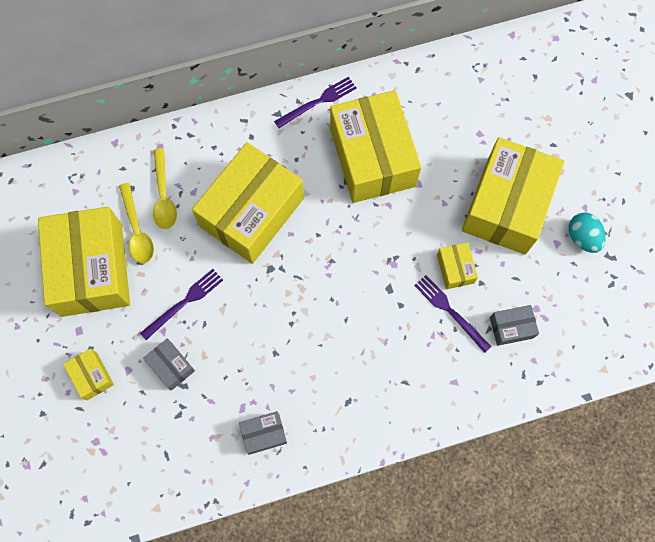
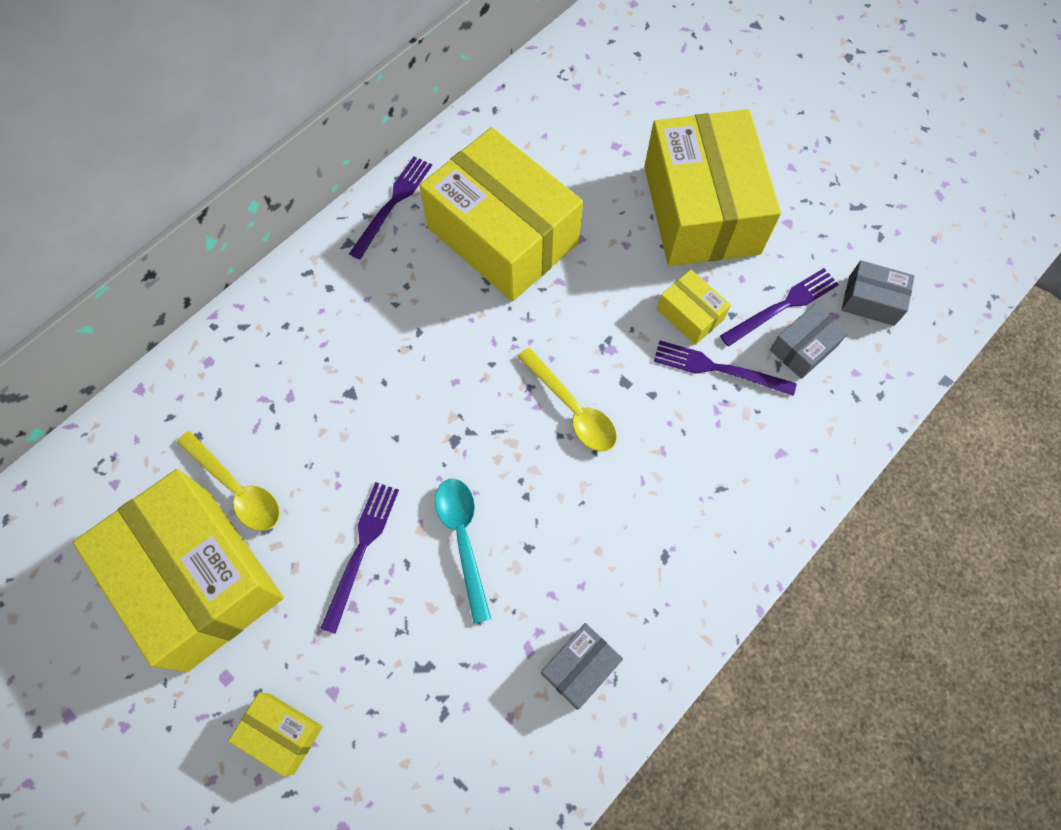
camera: 30 degrees left, 5 degrees down
grey box [143,338,195,391] -> grey box moved to [841,260,915,326]
yellow spoon [153,148,177,229] -> yellow spoon moved to [517,348,617,451]
yellow box [192,142,304,264] -> none
turquoise egg [569,212,606,253] -> none
none -> turquoise spoon [435,479,491,624]
none -> purple fork [720,268,839,347]

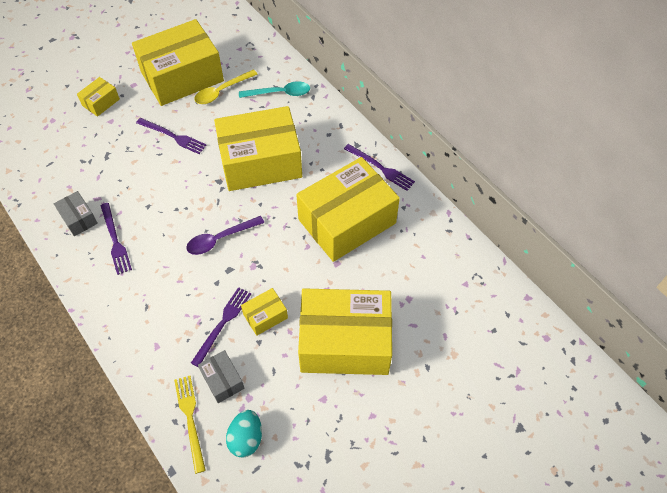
camera: 100 degrees right, 10 degrees down
turquoise spoon [435,479,491,624] -> turquoise spoon moved to [239,81,310,98]
yellow spoon [517,348,617,451] -> purple spoon [186,216,264,255]
purple fork [720,268,839,347] -> purple fork moved to [100,203,132,275]
grey box [841,260,915,326] -> turquoise egg [226,410,262,458]
none -> yellow fork [174,376,206,474]
none -> yellow box [214,106,302,191]

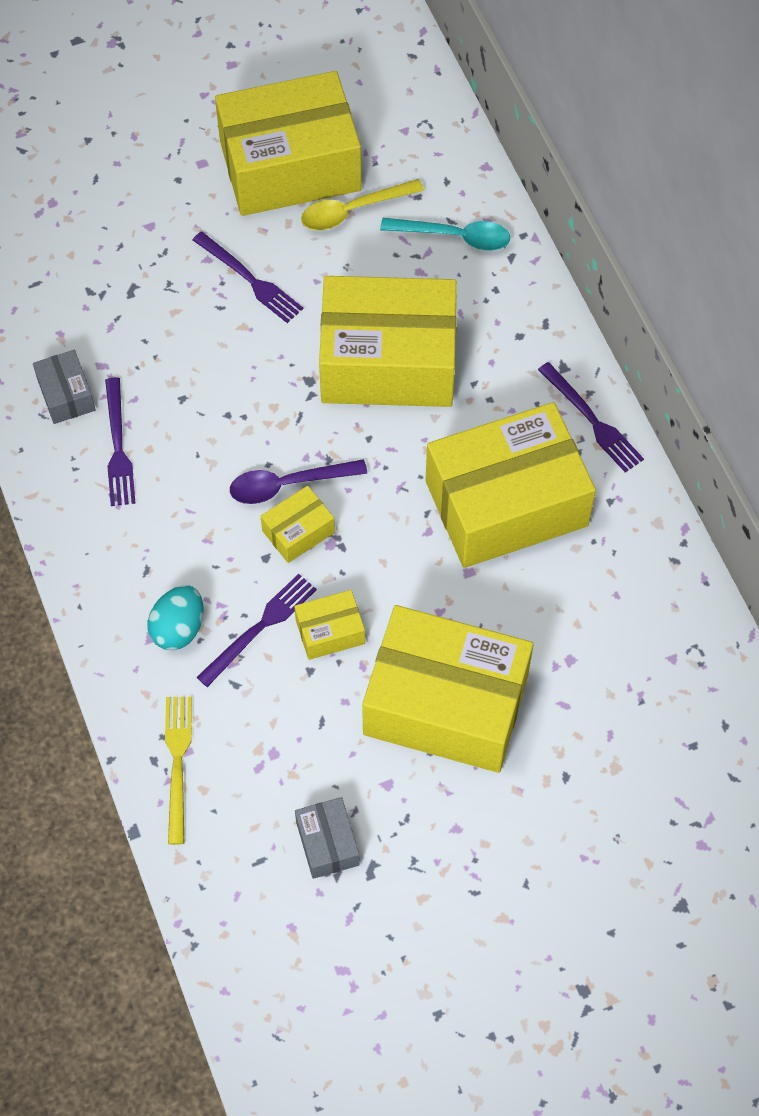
camera: 15 degrees right, 5 degrees up
yellow box [77,77,120,117] -> yellow box moved to [261,486,335,563]
grey box [198,350,245,403] -> grey box moved to [295,797,360,879]
turquoise egg [226,410,262,458] -> turquoise egg moved to [147,585,204,650]

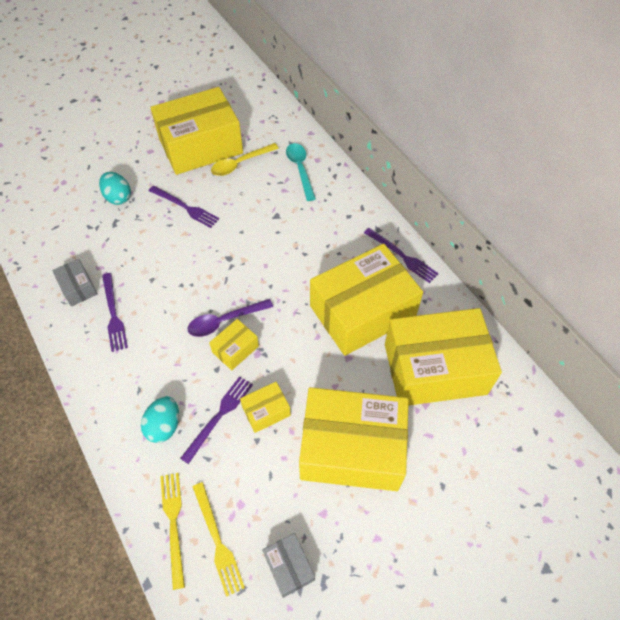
camera: 10 degrees left, 5 degrees down
yellow box [319,276,457,407] -> yellow box moved to [385,308,502,406]
turquoise spoon [380,218,510,251] -> turquoise spoon turned 105 degrees counterclockwise [286,143,316,201]
none -> turquoise egg [99,172,131,205]
none -> yellow fork [193,482,245,597]

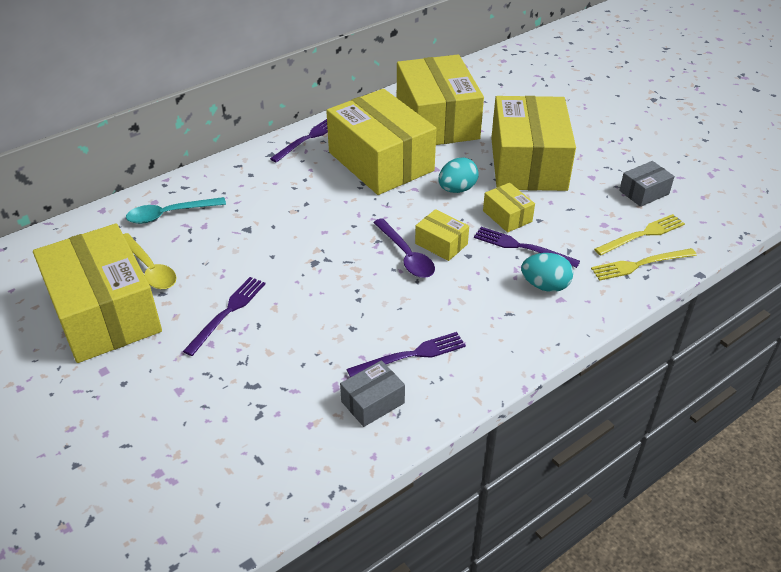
camera: 95 degrees left, 15 degrees down
turquoise egg [99,172,131,205] -> turquoise egg moved to [438,157,479,193]

